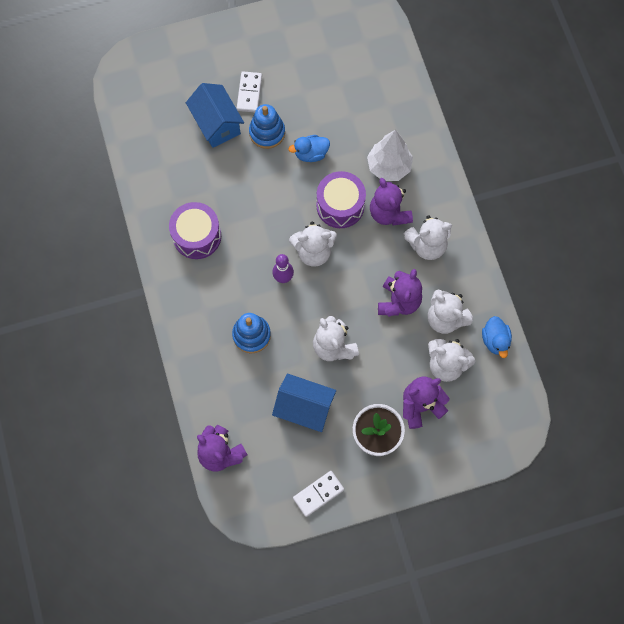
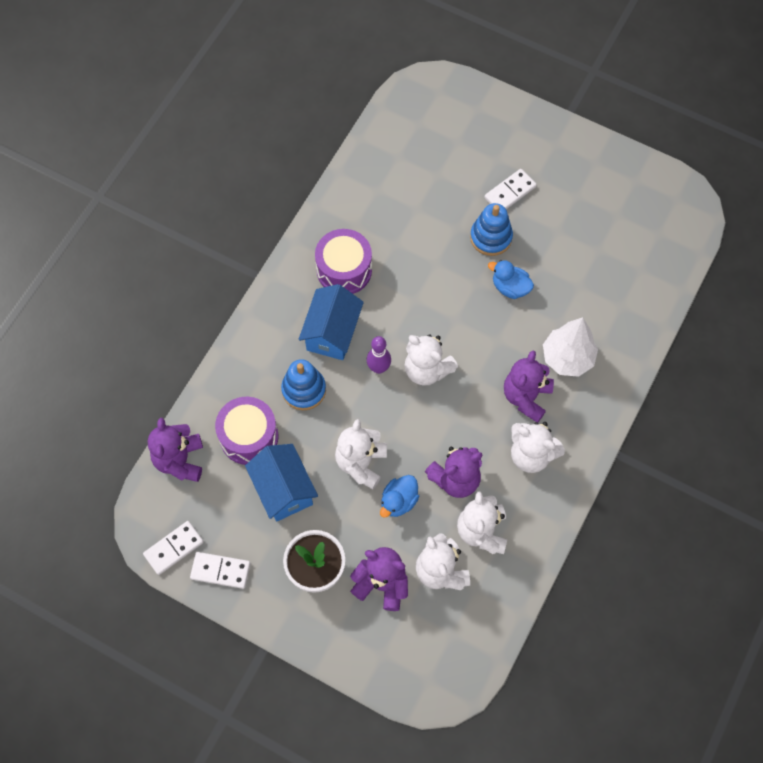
camera: 45 degrees right, 5 degrees down
blue house [186,83,244,148] -> blue house moved to [299,284,364,360]
purple drum [316,171,366,228] -> purple drum moved to [215,397,278,465]
blue duck [482,316,512,358] -> blue duck moved to [380,475,419,518]
none -> white domino [143,521,204,575]

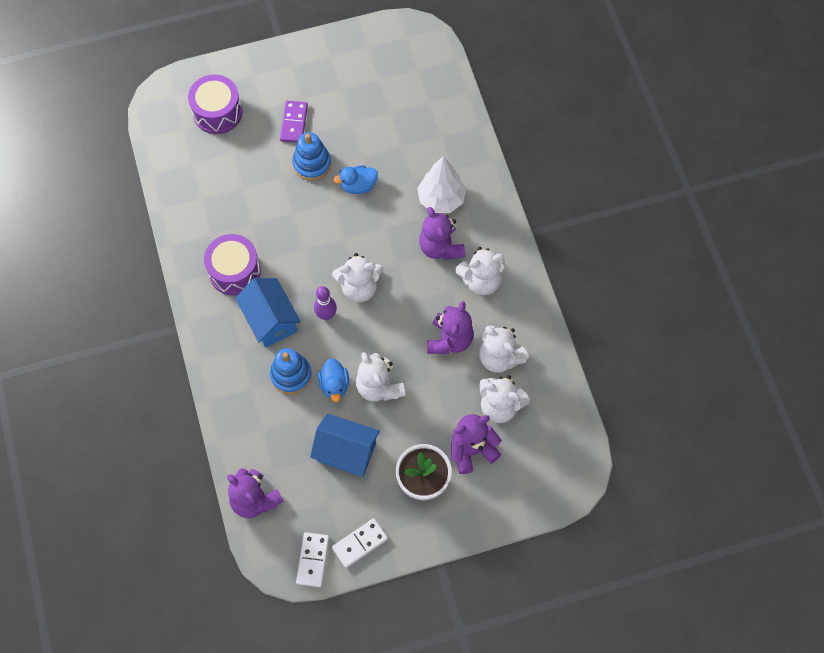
camera: 45 degrees left, 0 degrees up
purple drum [215,397,278,465] -> purple drum moved to [188,75,242,134]
blue duck [380,475,419,518] -> blue duck moved to [318,358,349,402]
white domino [484,169,537,209] -> purple domino [280,101,308,143]

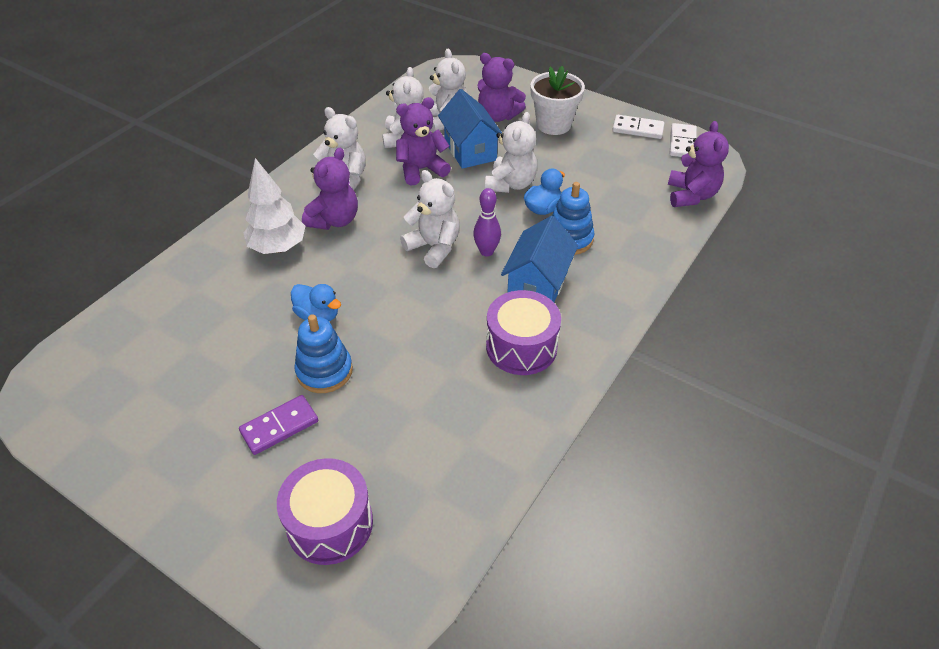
camera: 130 degrees left, 20 degrees down
white domino [296,532,329,587] -> white domino turned 45 degrees counterclockwise [670,123,697,157]
blue house [310,413,380,477] -> blue house moved to [438,89,502,169]

